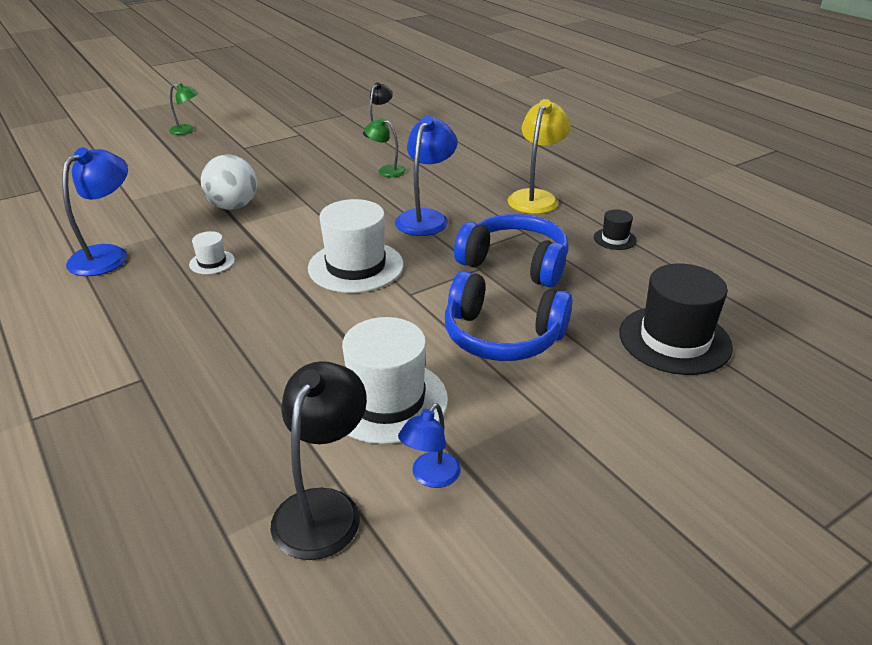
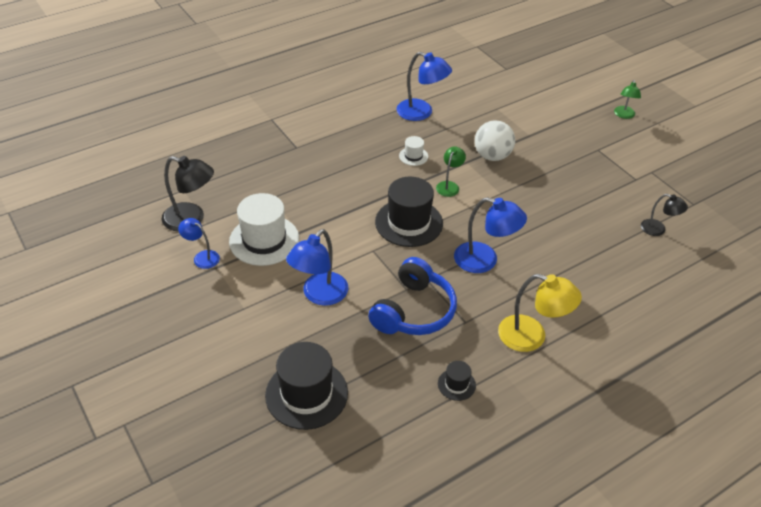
camera: 90 degrees right, 10 degrees up
white hat [308,199,404,293] -> black hat [375,177,443,247]
green lamp [364,118,406,177] -> green lamp moved to [436,146,466,197]
blue headphones [445,271,572,361] -> blue lamp [286,229,348,306]

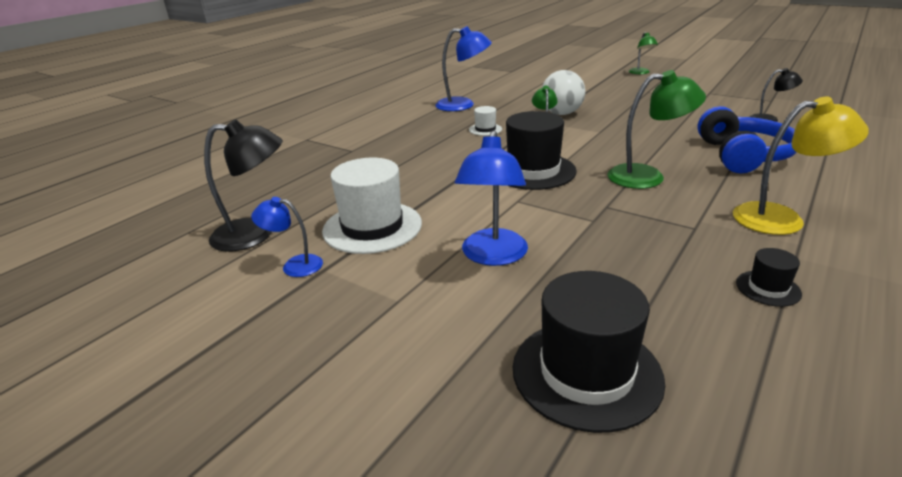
camera: 20 degrees left, 15 degrees down
blue headphones [368,257,457,335] -> blue headphones moved to [697,106,796,173]
blue lamp [454,197,527,273] -> green lamp [607,70,706,189]

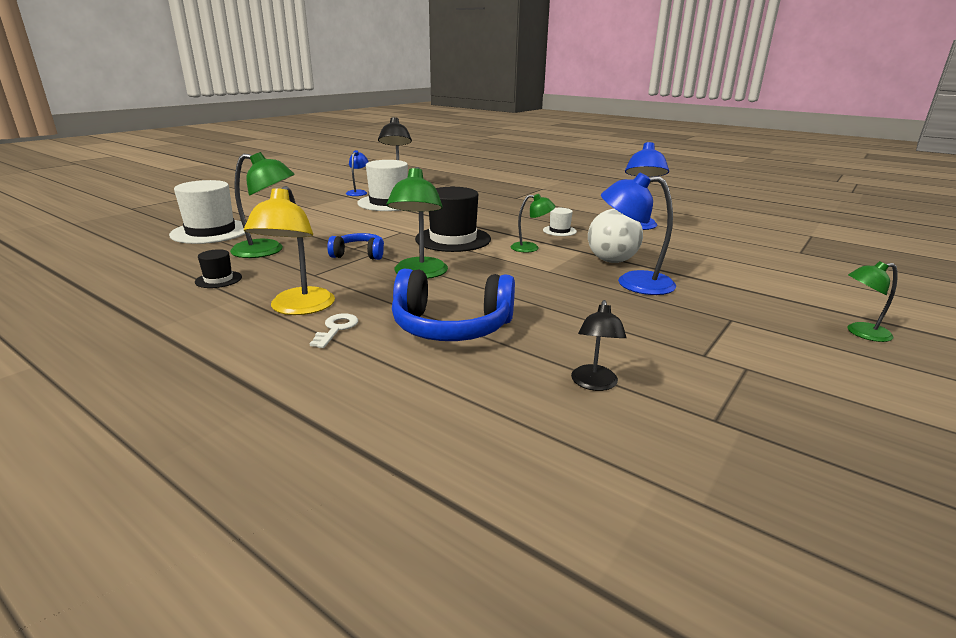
camera: 90 degrees right, 5 degrees down
blue lamp [455,130,528,266] -> blue lamp moved to [601,173,676,295]
black hat [513,271,665,433] -> white hat [169,180,245,244]
none -> green lamp [230,152,295,258]
none -> white key [309,313,358,348]
none -> blue headphones [327,233,384,260]

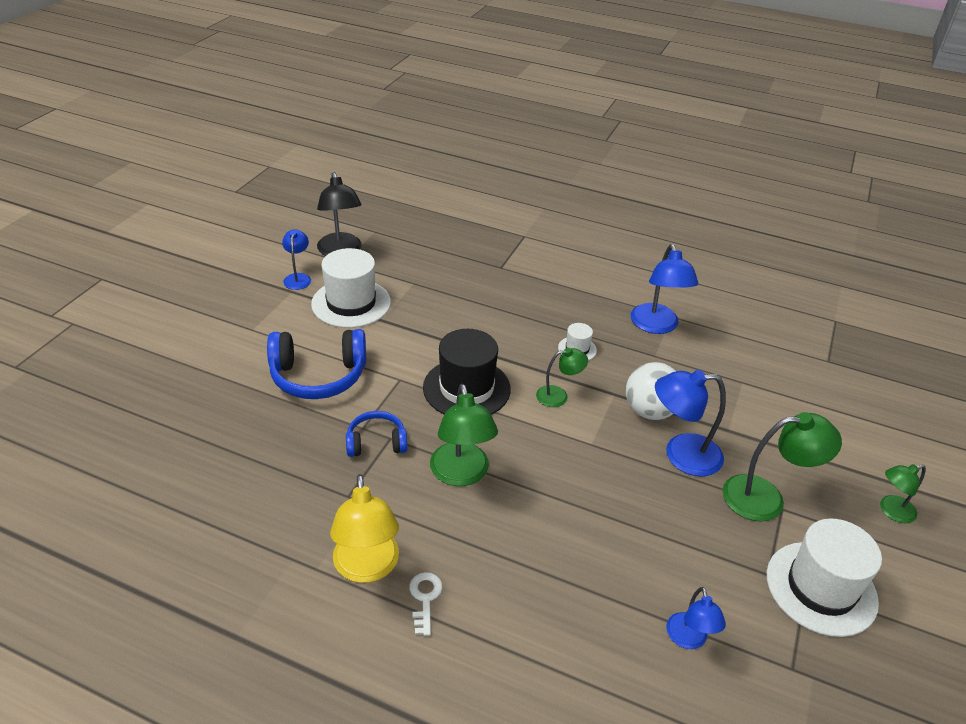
camera: 15 degrees left, 15 degrees up
white hat [169,180,245,244] -> white hat moved to [767,518,882,637]
black hat [195,249,242,288] -> none
green lamp [230,152,295,258] -> green lamp moved to [723,412,842,521]
blue headphones [392,269,515,341] -> blue headphones moved to [267,329,366,399]
black lamp [571,300,626,391] -> blue lamp [666,587,726,649]

